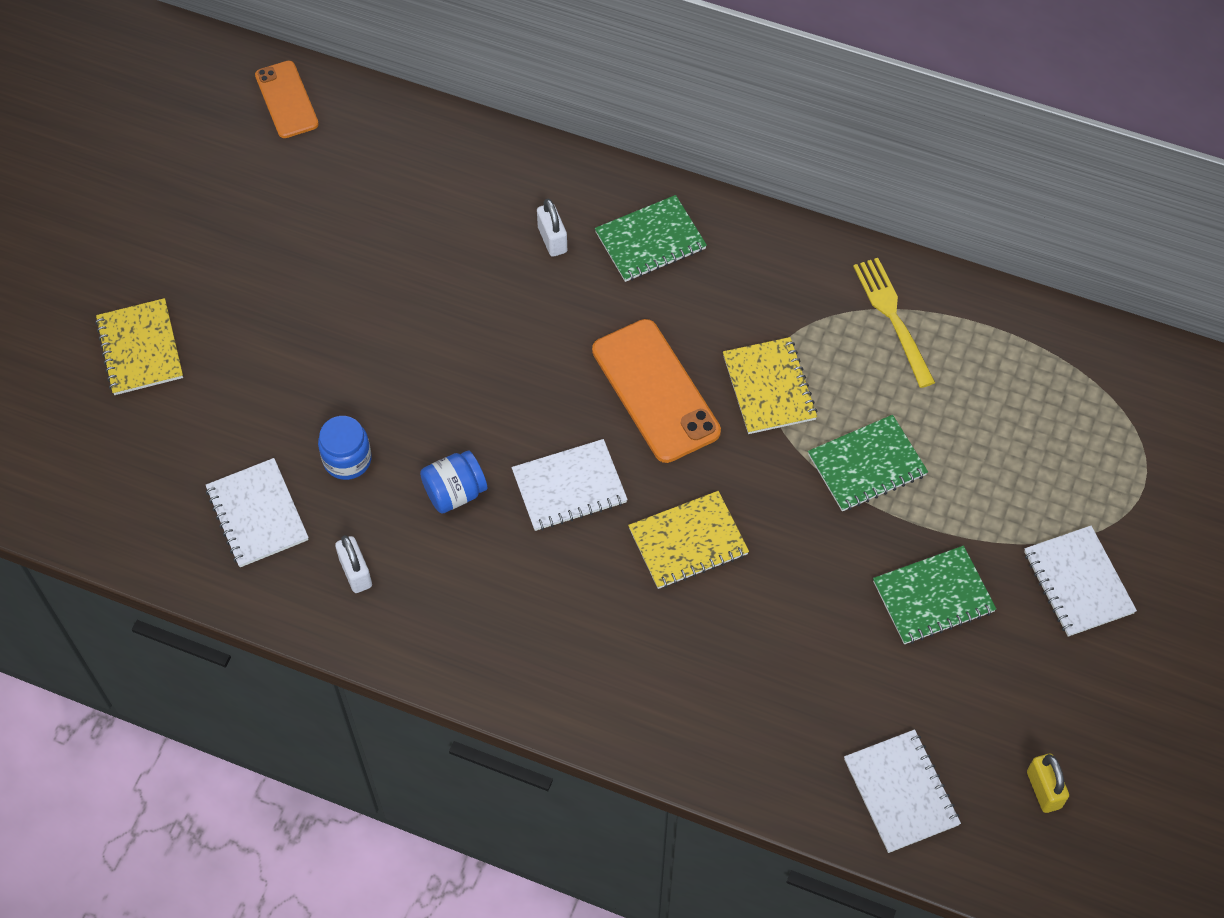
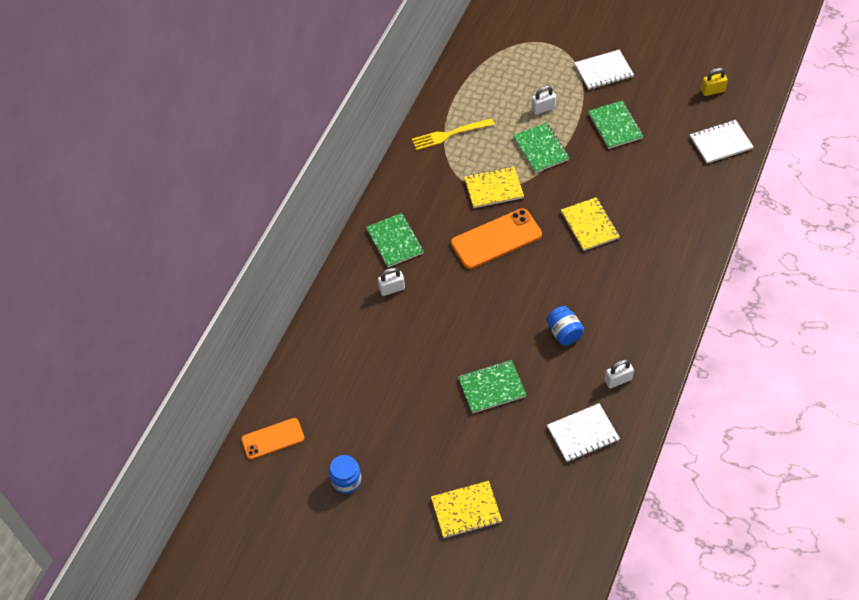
camera: 85 degrees left, 5 degrees down
blue jar [318,416,372,480] -> blue jar moved to [329,455,361,494]
white notebook [512,439,628,531] -> none
none -> green notebook [458,360,526,413]
none -> white padlock [532,86,556,115]

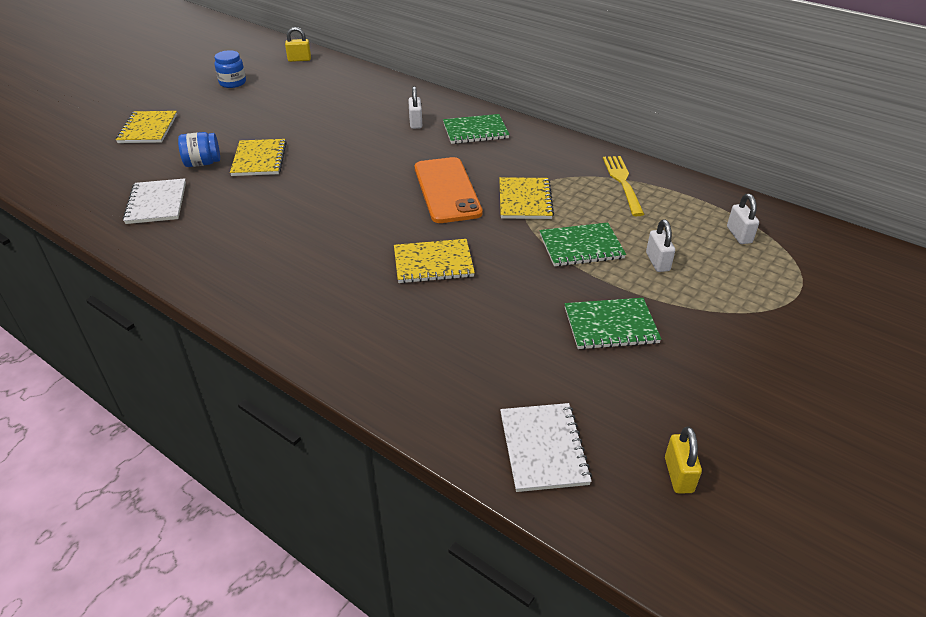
camera: 100 degrees right, 15 degrees down
orange phone [241,418,304,460] -> yellow padlock [285,27,311,62]
green notebook [458,360,526,413] -> yellow notebook [230,139,287,176]
blue jar [547,306,584,345] -> blue jar moved to [178,132,220,167]
white notebook [574,50,634,90] -> none
white padlock [605,359,634,388] -> white padlock moved to [727,194,759,244]

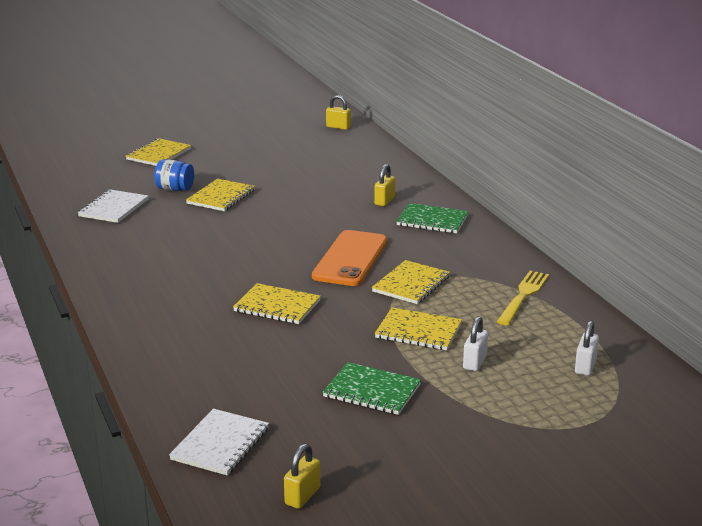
camera: 30 degrees right, 15 degrees down
blue jar [214,50,246,88] -> none
white padlock [408,86,422,129] -> yellow padlock [374,164,395,206]
green notebook [540,223,626,266] -> yellow notebook [375,307,462,350]

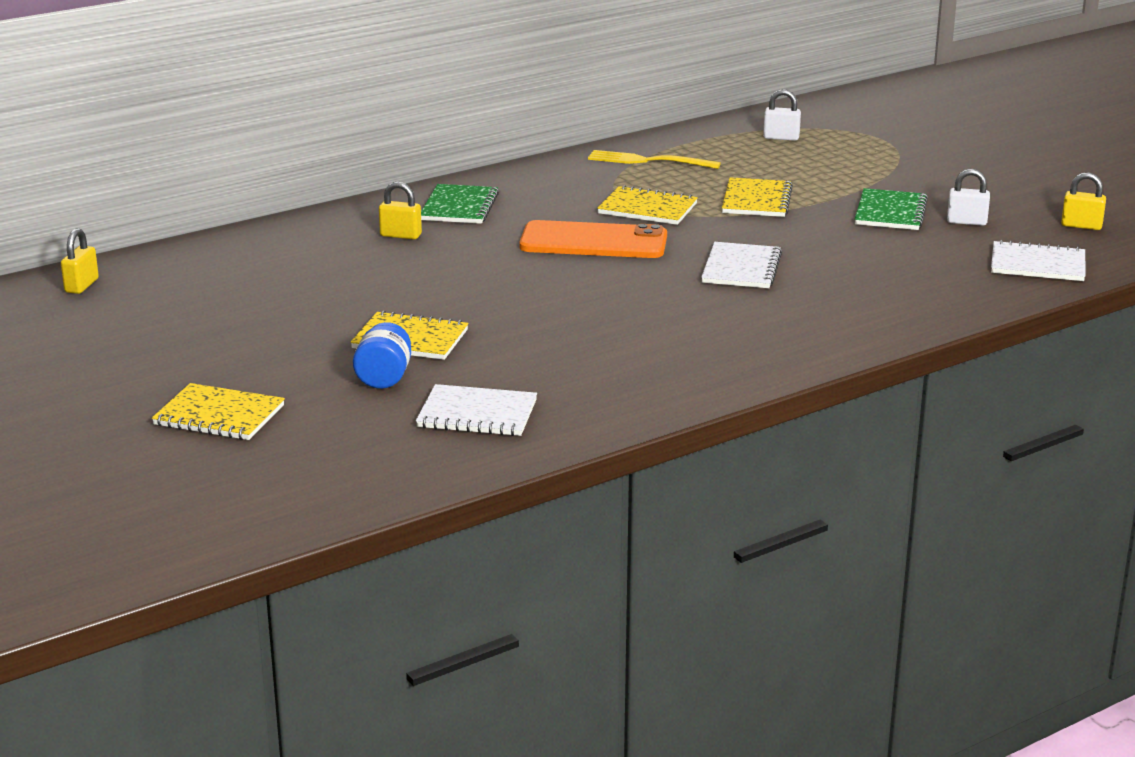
camera: 100 degrees left, 0 degrees up
yellow notebook [233,283,321,324] -> white notebook [701,242,782,288]
white padlock [463,316,488,371] -> white padlock moved to [947,169,990,226]

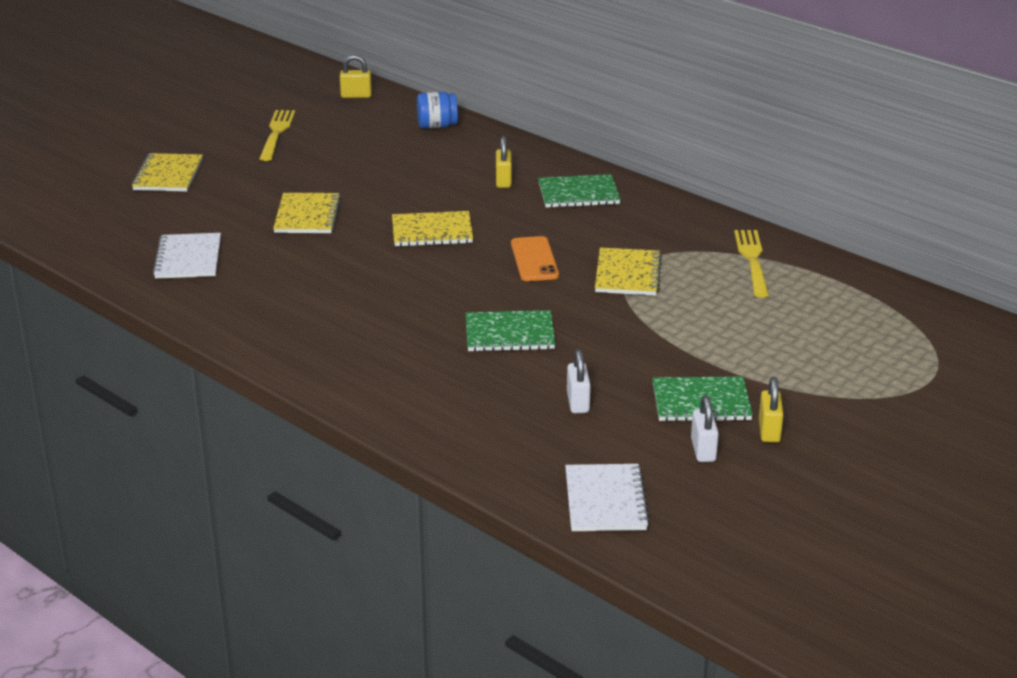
camera: 75 degrees right, 5 degrees up
blue jar [353,322,411,389] -> blue jar moved to [417,92,458,129]
orange phone [519,220,667,258] -> orange phone [511,236,559,281], size x0.63
white notebook [701,242,782,288] -> green notebook [466,310,556,352]
yellow notebook [722,177,793,217] -> yellow notebook moved to [392,211,473,247]
white padlock [763,89,801,141] -> white padlock moved to [567,349,591,413]
yellow padlock [1061,172,1106,230] -> yellow padlock moved to [759,377,784,443]
none -> yellow fork [259,110,295,161]

